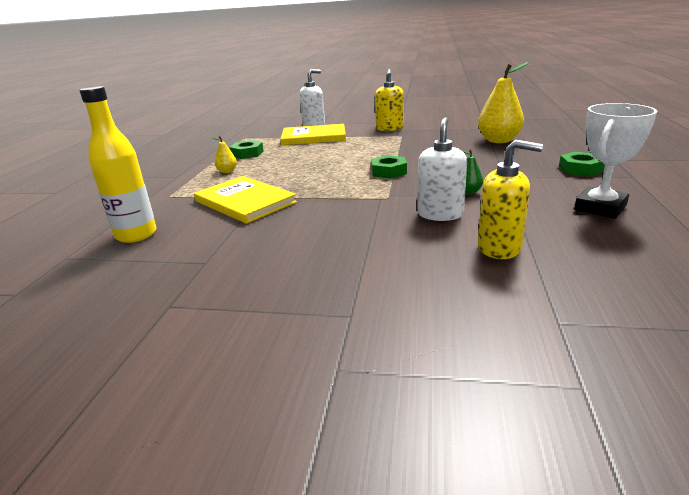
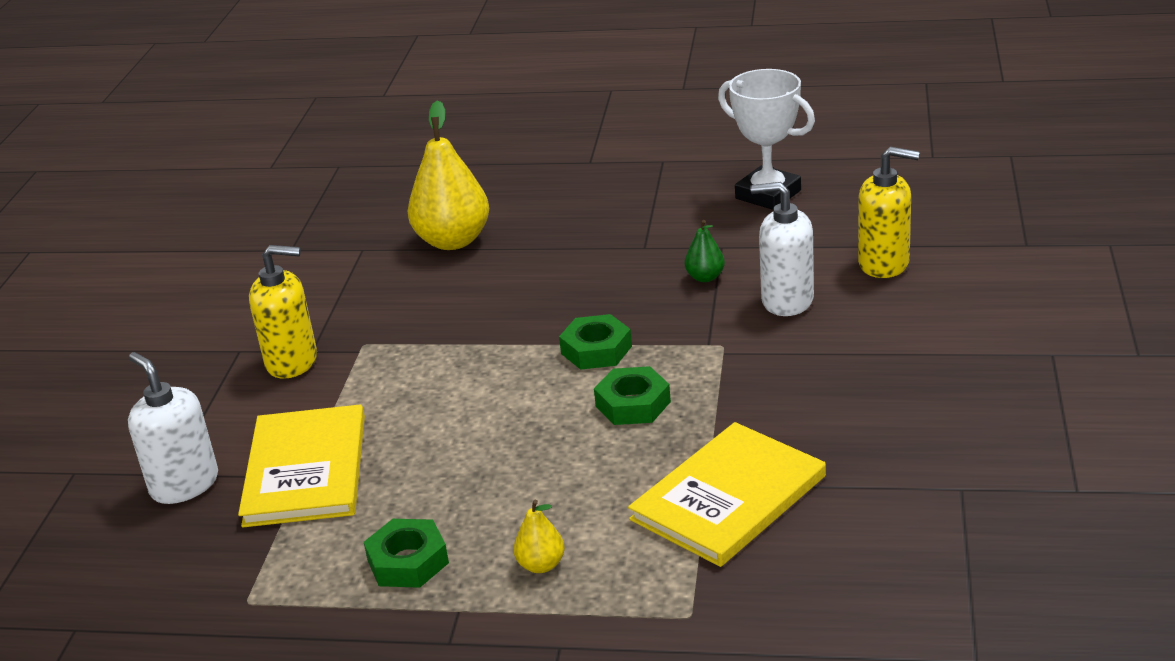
camera: 90 degrees left, 5 degrees up
yellow bottle [80,86,157,243] -> none
yellow soap dispenser [478,140,543,259] -> yellow soap dispenser turned 90 degrees clockwise [858,146,920,278]
green nut [559,152,605,176] -> green nut moved to [594,366,671,425]

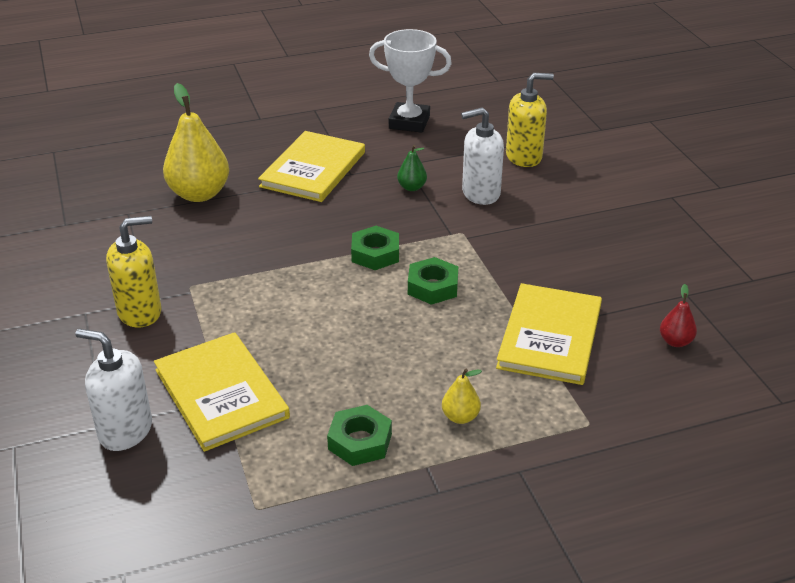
camera: 30 degrees left, 5 degrees up
none -> yellow book [258,131,365,202]
none -> red pear [660,284,697,347]

